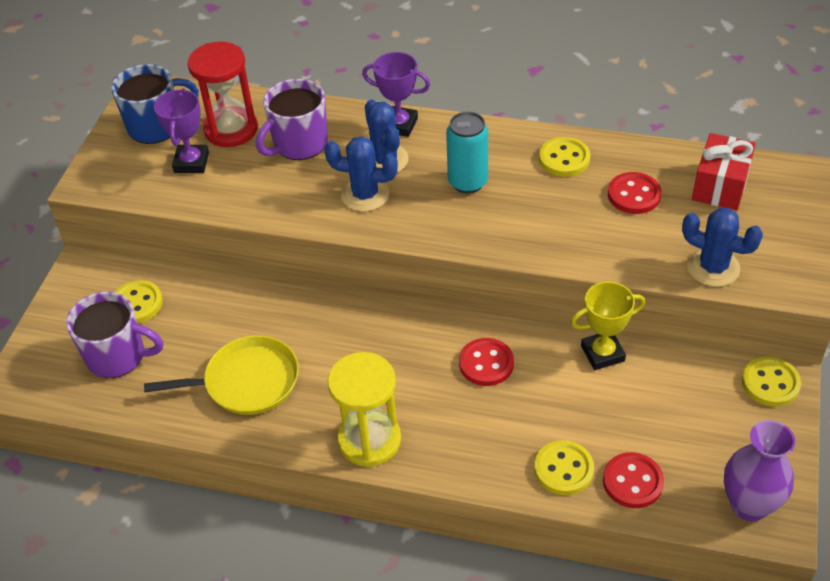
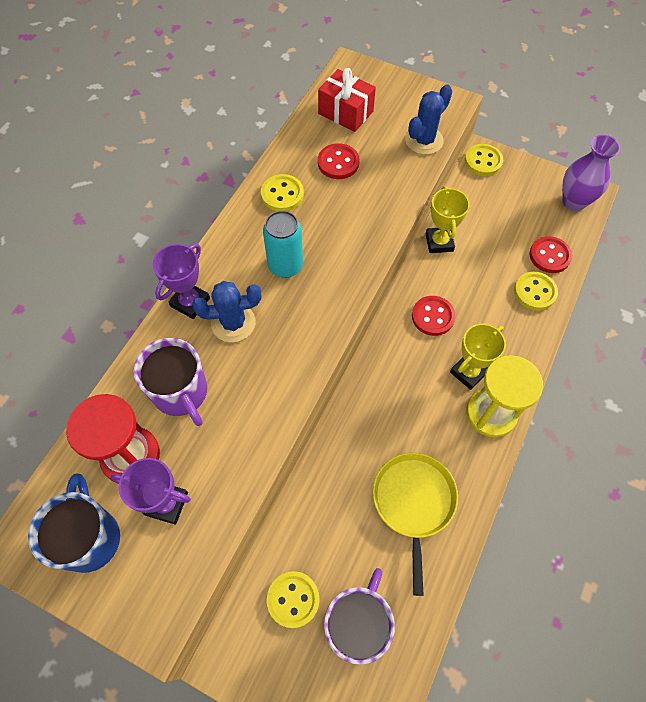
camera: 80 degrees left, 15 degrees up
blue cactus [324,136,398,212] -> none
none -> yellow trophy [450,324,506,390]

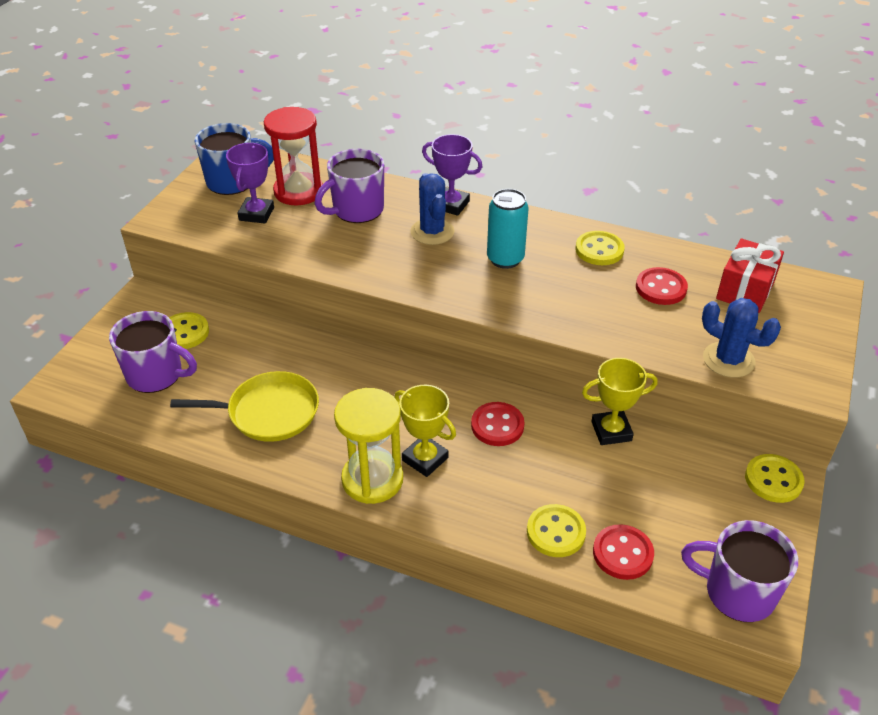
camera: 85 degrees right, 20 degrees down
purple vase [562,135,620,211] -> purple mug [681,520,798,622]

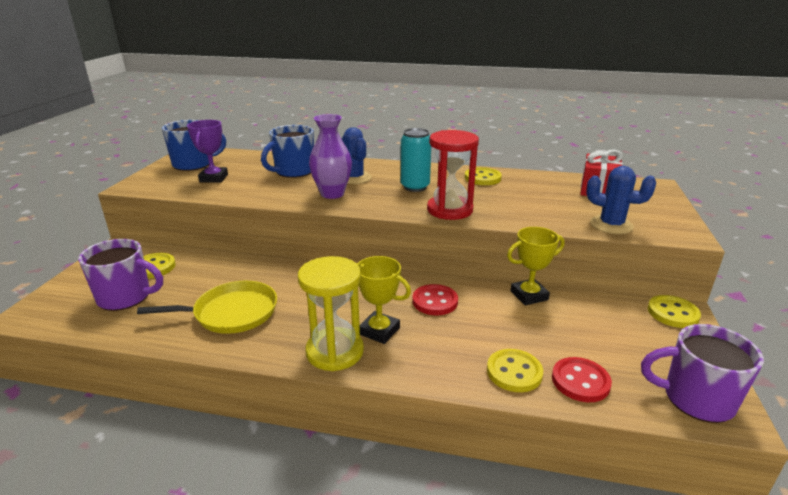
camera: 10 degrees left, 15 degrees down
red hourglass [264,107,323,205] -> red hourglass moved to [427,130,479,220]
purple mug [314,149,384,223] -> blue mug [261,125,314,178]
purple trophy [422,134,483,216] -> none
red button [636,267,688,305] -> none
none -> purple vase [309,114,352,199]

